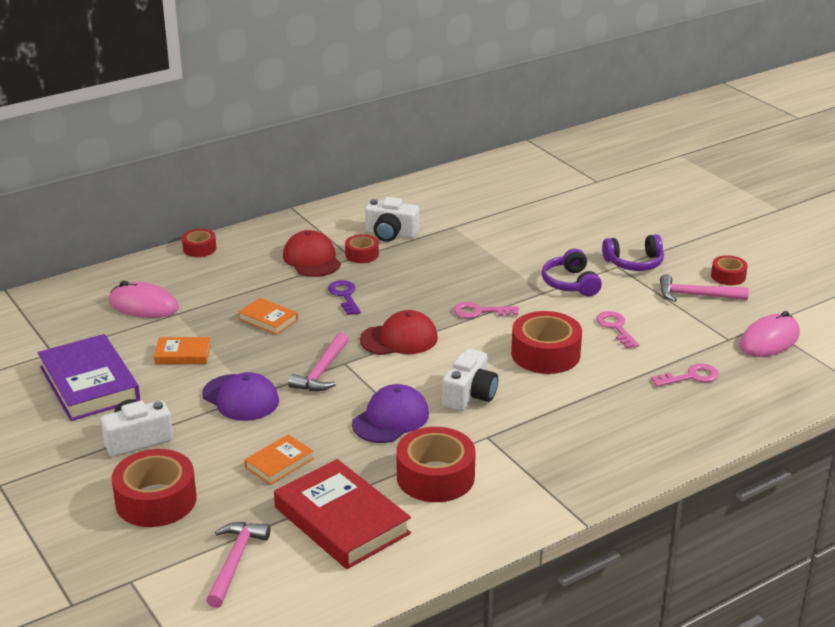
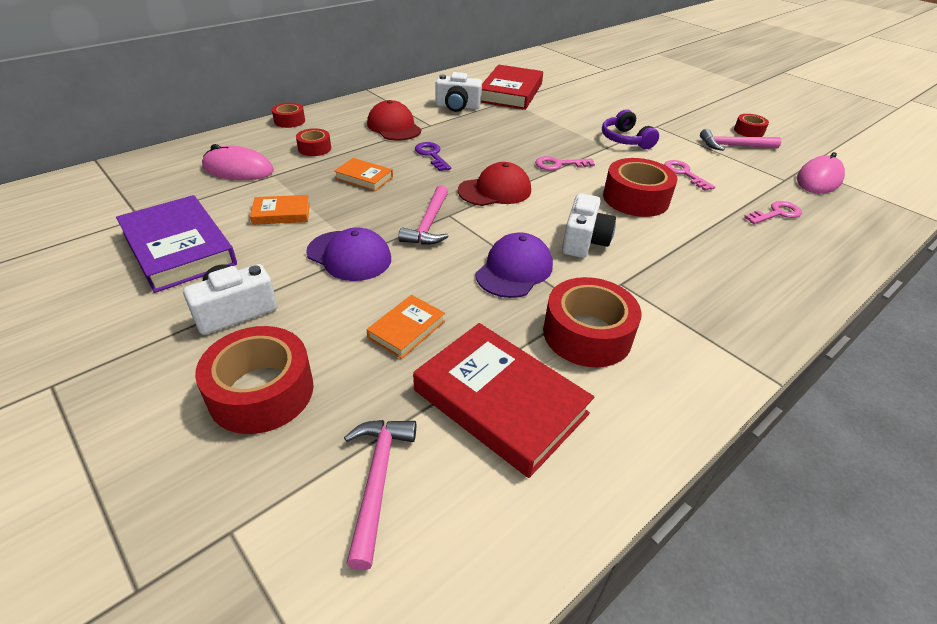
camera: 10 degrees left, 10 degrees up
red tape [345,234,379,263] -> red tape moved to [296,128,331,156]
purple headphones [602,234,664,271] -> none
none -> red book [481,65,543,110]

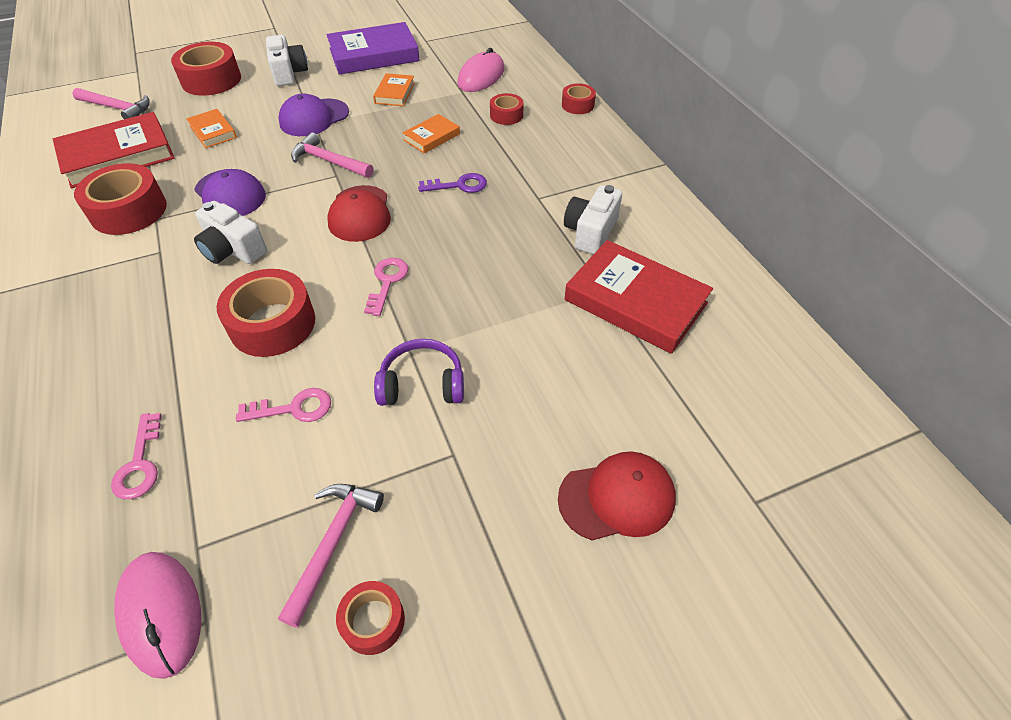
camera: 110 degrees right, 10 degrees up
red cap [367,100,422,140] -> red cap moved to [558,451,676,540]

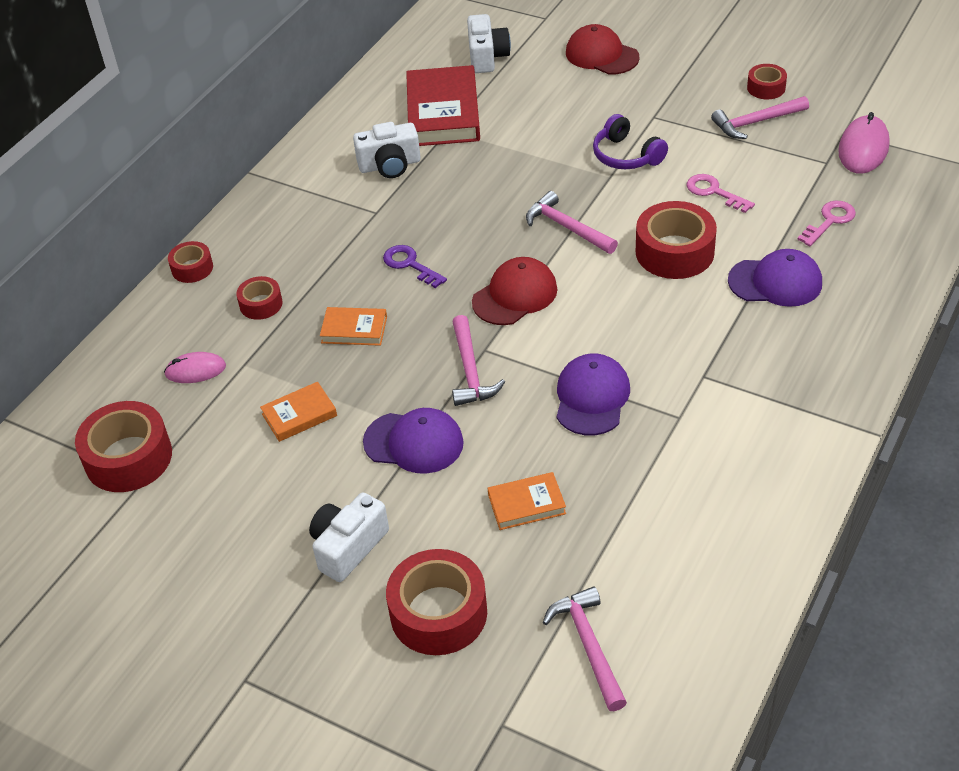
camera: 125 degrees left, 5 degrees down
red book [53,112,175,188] -> none
red tape [74,163,167,235] -> red tape moved to [75,401,172,492]
orange book [186,109,237,148] -> orange book turned 60 degrees clockwise [488,472,566,530]
white camera [194,201,267,264] -> white camera moved to [467,14,511,73]
purple book [327,22,420,74] -> none
pink key [364,258,409,316] -> pink hammer [526,191,618,254]
pink mouse [458,48,505,92] -> pink mouse [164,352,226,383], size x0.64
none -> purple cap [728,249,822,307]

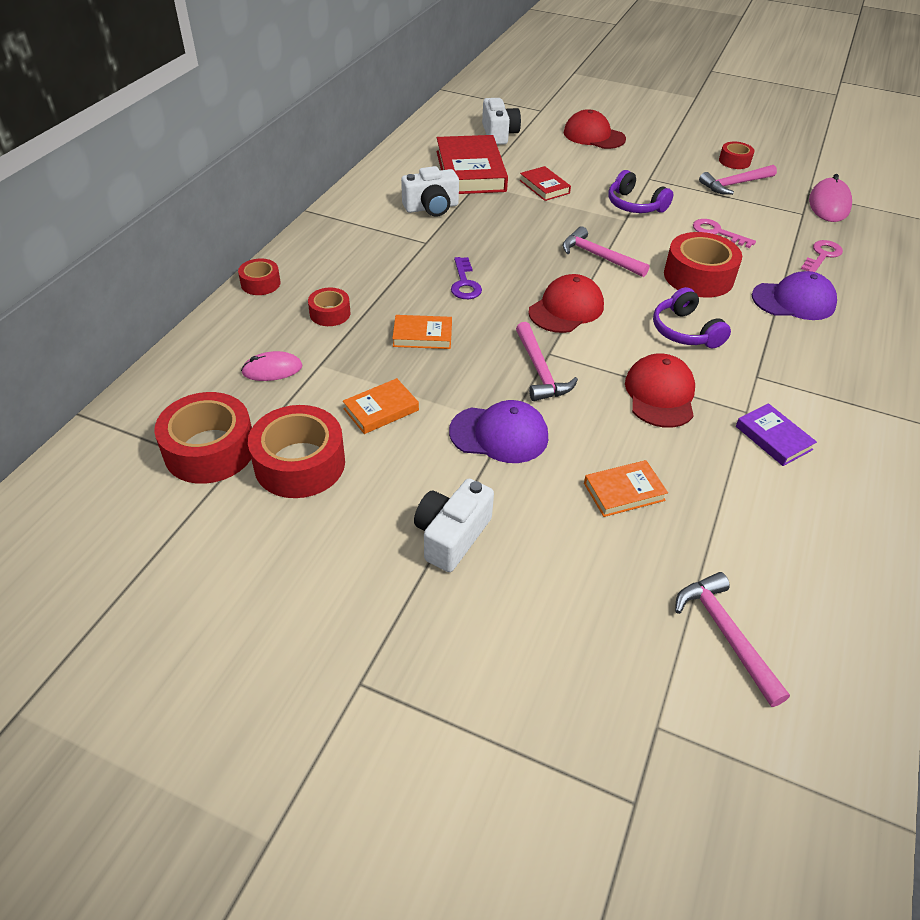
camera: 10 degrees left, 0 degrees up
purple key [383,245,447,288] -> purple key turned 135 degrees counterclockwise [451,257,482,299]
red tape [386,549,487,655] -> red tape moved to [248,405,345,498]
purple cap [557,353,630,435] -> red cap [625,353,695,428]
none -> red book [519,166,571,201]
none -> purple headphones [653,287,731,348]
none -> purple book [736,403,817,466]

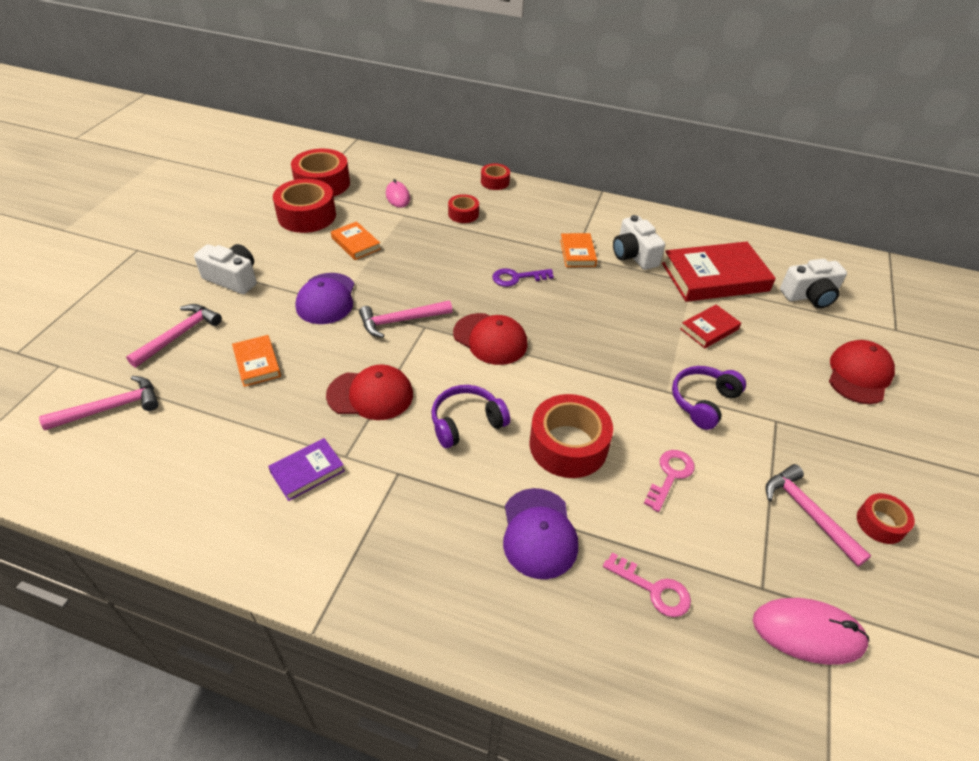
camera: 85 degrees right, 0 degrees up
orange book [392,315,452,349] -> orange book moved to [560,233,597,267]
pink hammer [562,226,649,277] -> pink hammer moved to [126,304,222,368]

